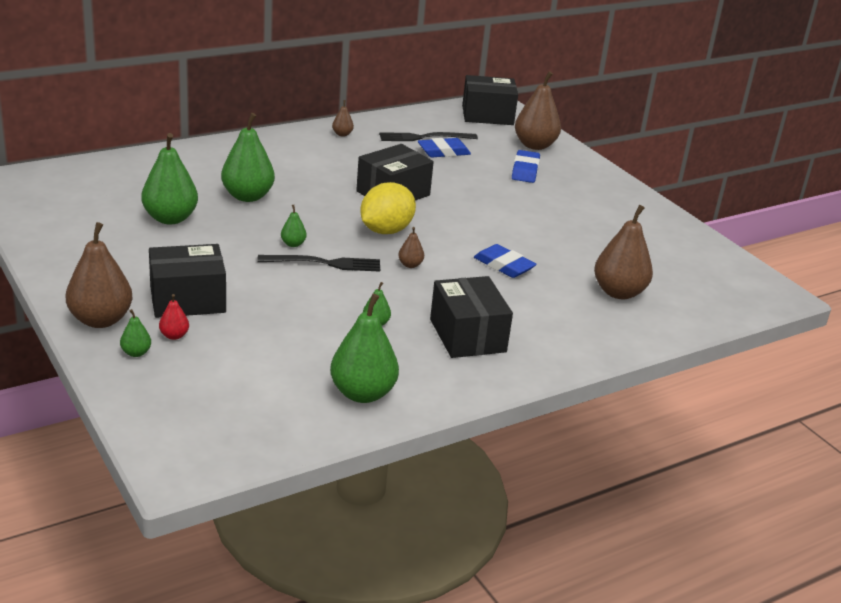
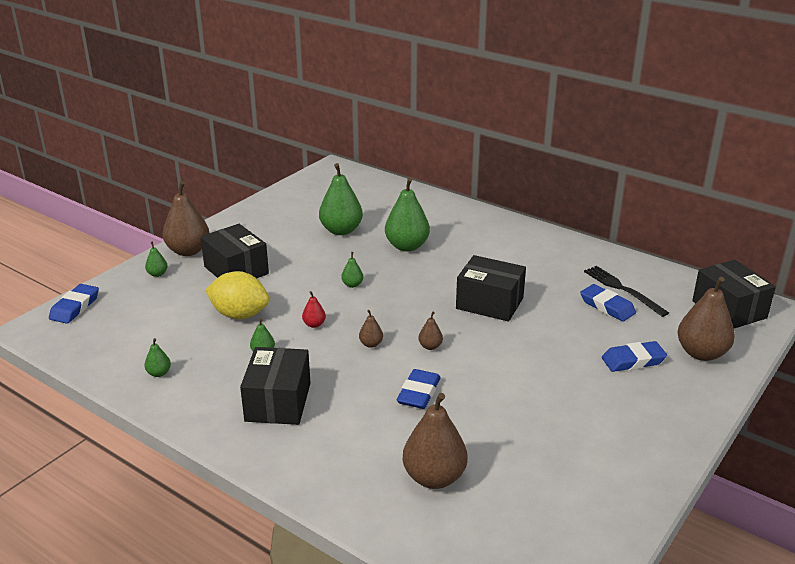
camera: 70 degrees right, 0 degrees up
red pear [159,294,189,340] -> red pear moved to [302,291,326,328]
black fork [257,255,380,272] -> none
green pear [330,294,399,403] -> green pear [144,338,171,377], size x0.46
brown pear [332,100,354,136] -> brown pear moved to [418,312,443,350]
yellow lemon [360,182,416,234] -> yellow lemon moved to [205,271,269,319]
black box [430,276,513,358] -> black box turned 45 degrees counterclockwise [240,347,310,425]
none -> blue eraser [49,284,99,324]

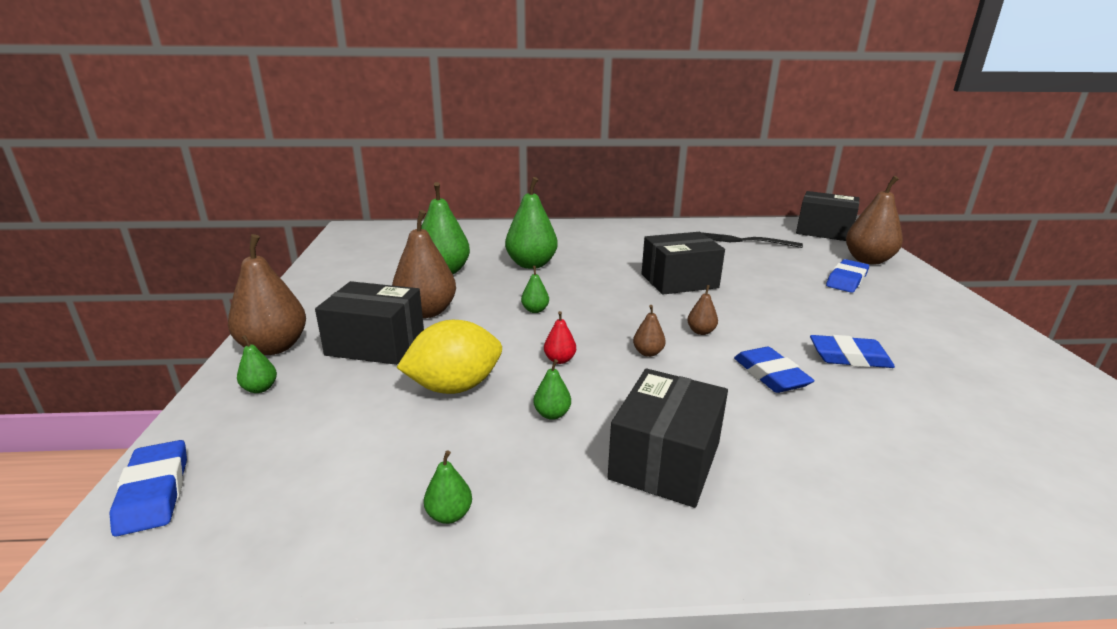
camera: 40 degrees left, 5 degrees down
black box [240,347,310,425] -> black box turned 60 degrees clockwise [608,369,728,508]
brown pear [403,393,467,489] -> brown pear moved to [392,210,456,318]
blue eraser [580,284,636,321] -> blue eraser moved to [810,335,895,368]

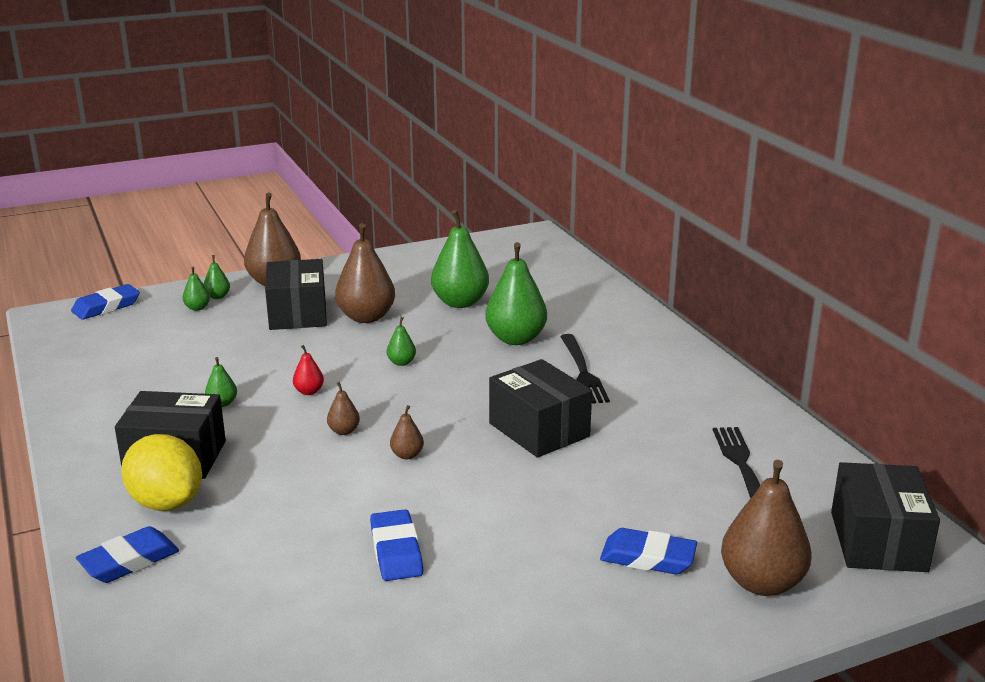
camera: 70 degrees right, 0 degrees up
yellow lemon [396,320,502,394] -> yellow lemon moved to [121,434,202,511]
green pear [424,450,472,524] -> green pear moved to [182,267,210,311]
blue eraser [734,347,815,393] -> blue eraser moved to [76,526,179,583]
none -> black fork [560,334,610,404]

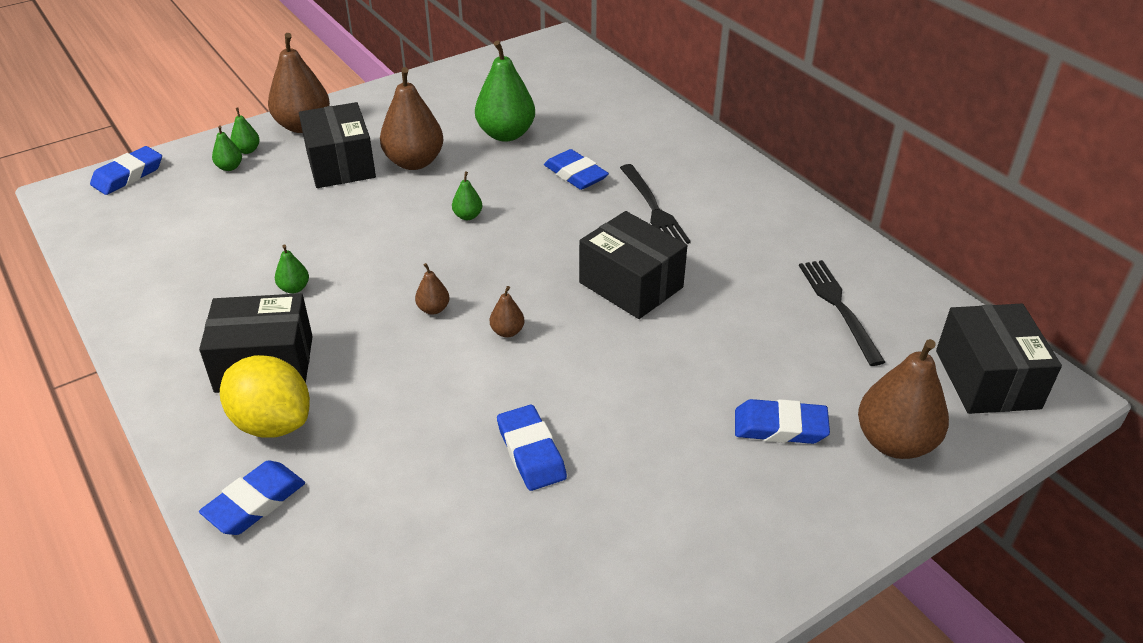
camera: 10 degrees left, 15 degrees up
red pear [293,345,324,395] -> none
green pear [485,242,547,345] -> blue eraser [544,149,609,190]

